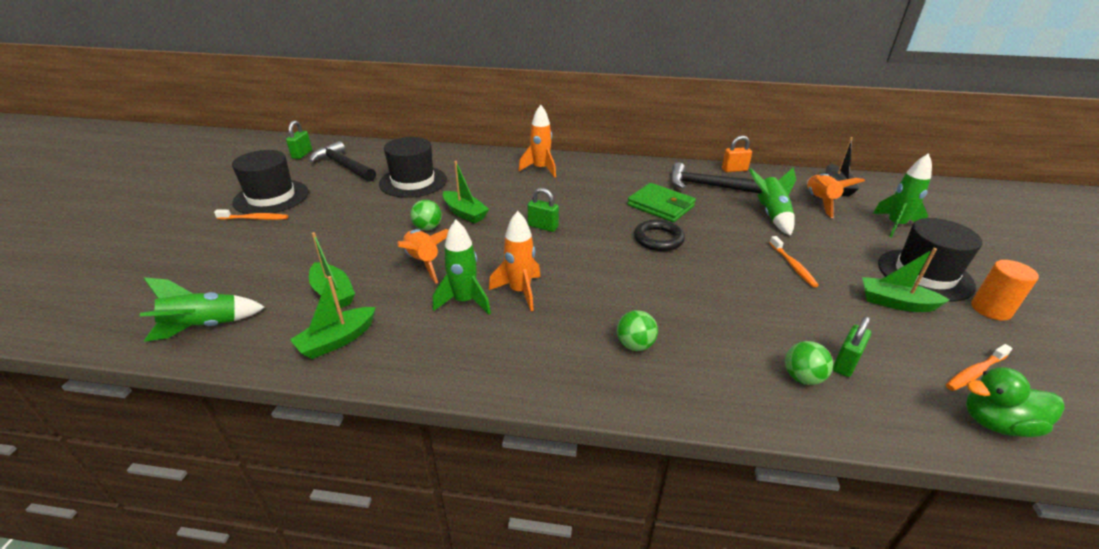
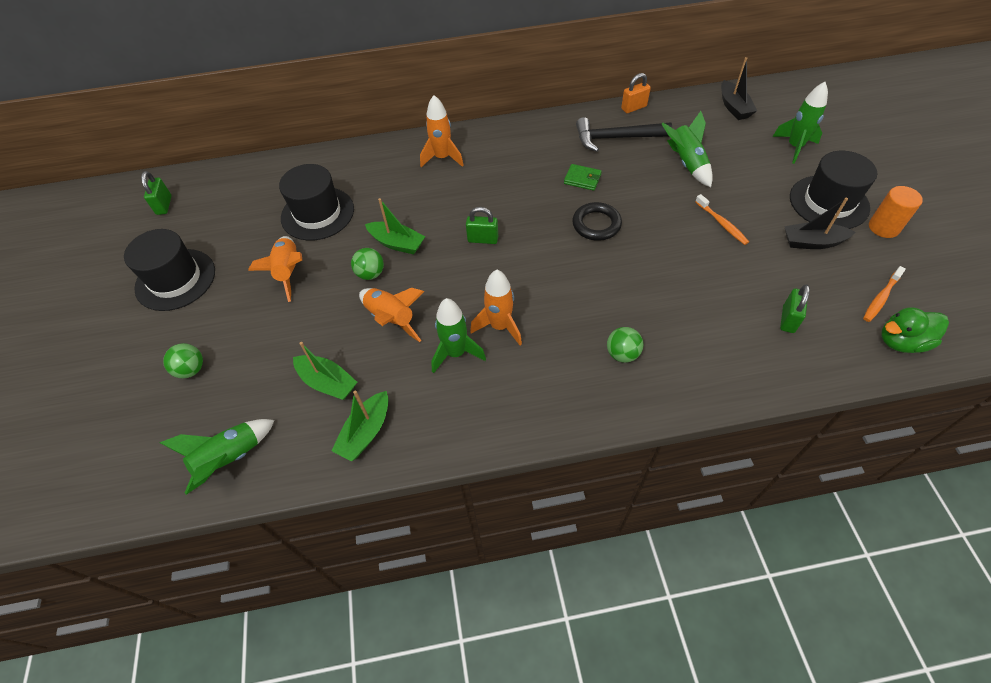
camera: 15 degrees left, 20 degrees up
orange toothbrush [214,210,288,220] -> none
black hammer [309,141,376,182] -> none
green wallet [627,183,696,222] -> green wallet [564,164,602,191], size x0.59
green ball [785,341,833,385] -> green ball moved to [163,343,203,379]
orange rocket [807,174,865,218] -> orange rocket moved to [248,236,302,302]
green boat [862,248,949,312] -> black boat [784,198,855,249]

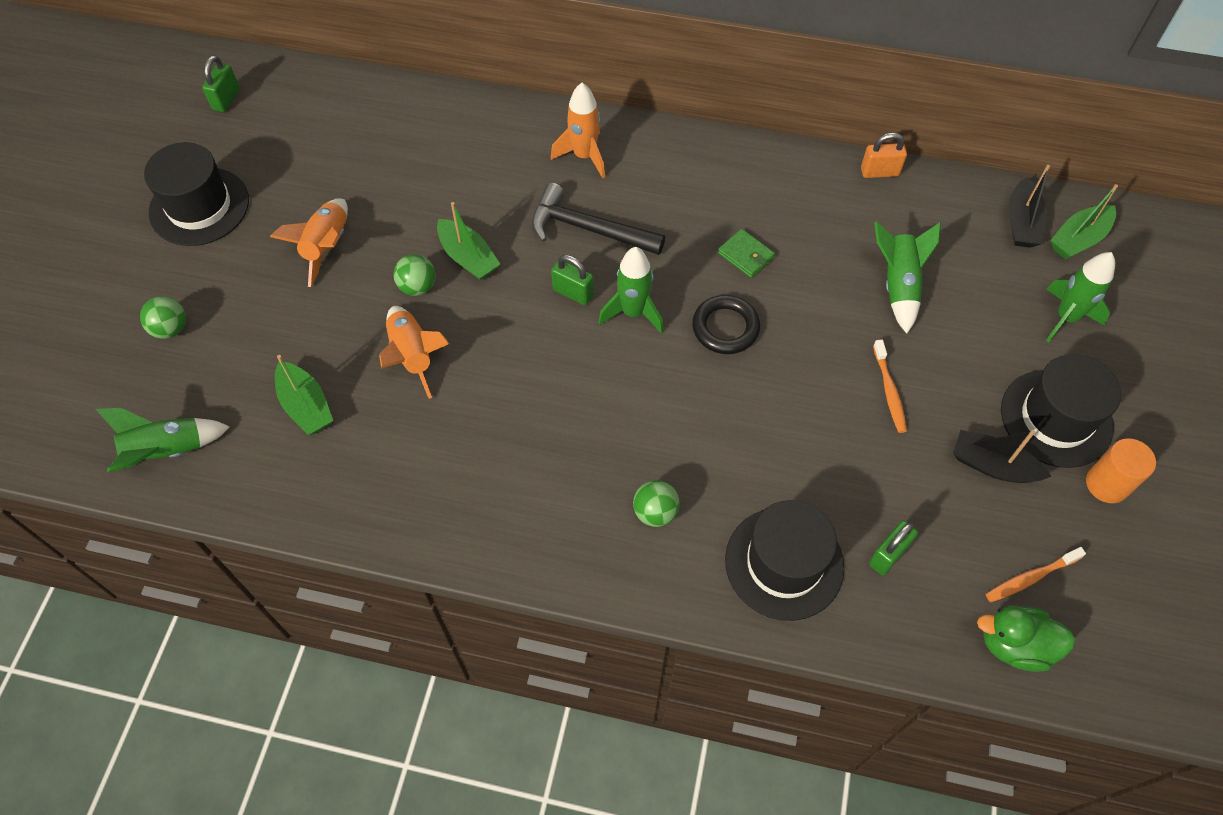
camera: 20 degrees right, 5 degrees up
black hat [279,164,354,241] -> black hat moved to [725,500,844,621]
green boat [331,390,388,461] -> green boat moved to [1051,184,1118,259]
green rocket [431,298,486,373] -> green rocket moved to [598,247,664,334]
orange rocket [470,270,522,345] -> none
black hammer [576,117,672,152] -> black hammer moved to [532,183,665,255]

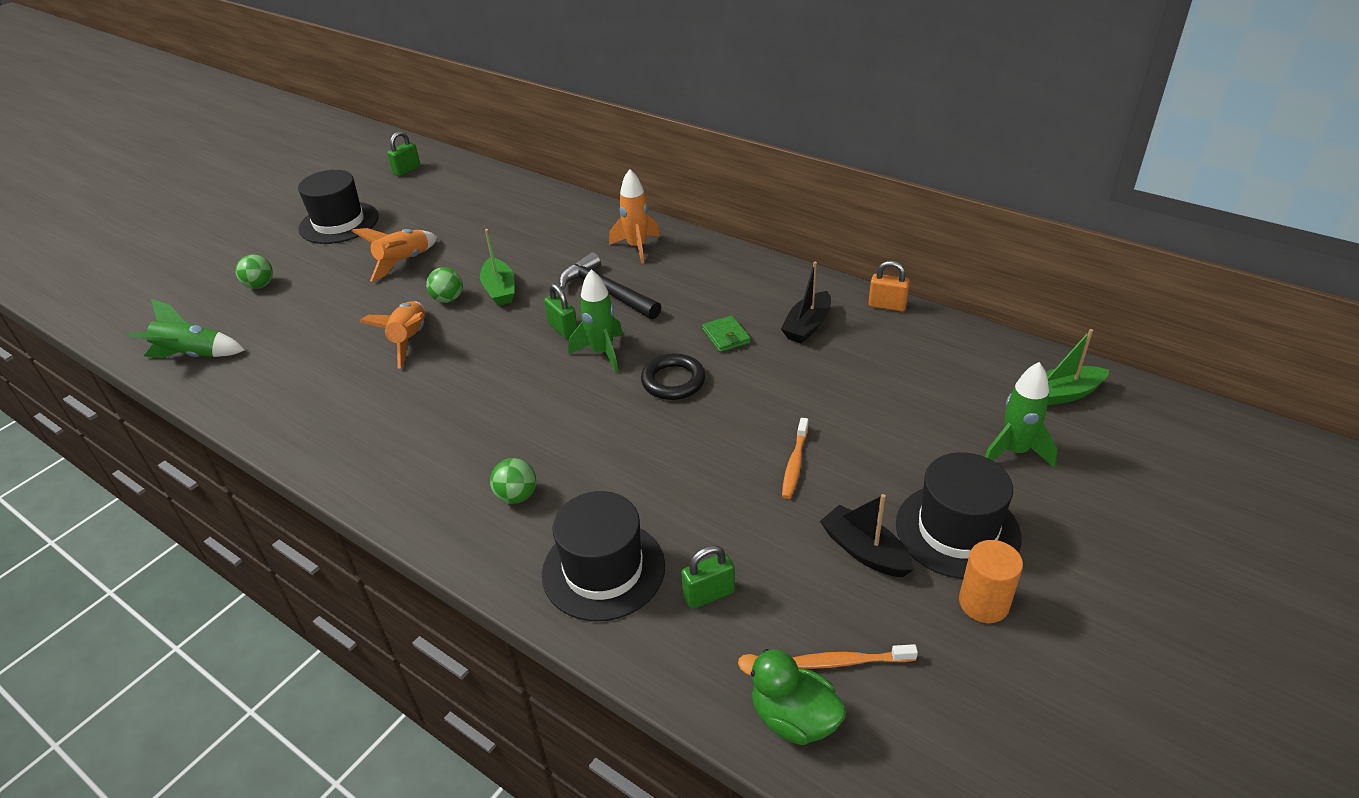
camera: 25 degrees right, 20 degrees down
green boat [275,355,333,435] -> none
green rocket [874,221,941,334] -> none
black boat [1008,165,1050,248] -> black boat moved to [781,262,831,344]

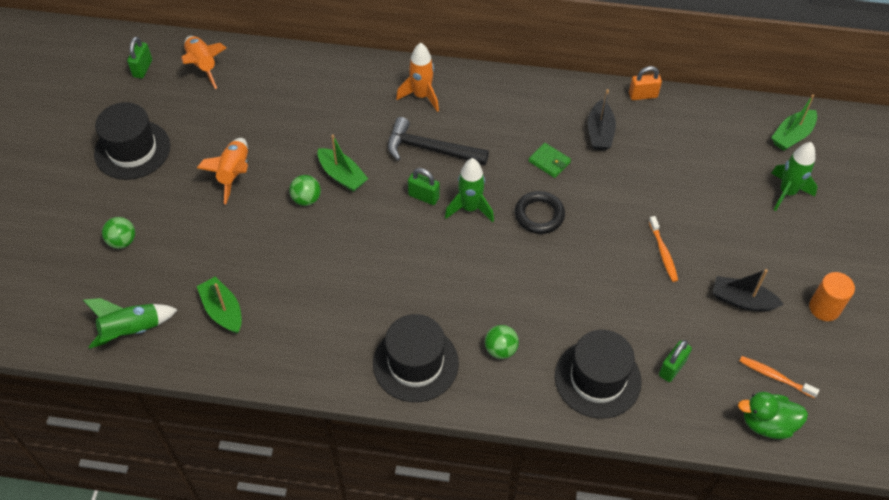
camera: 30 degrees left, 15 degrees up
orange rocket [359,301,425,369] -> orange rocket moved to [181,36,226,89]
orange toothbrush [792,644,918,669] -> orange toothbrush turned 60 degrees clockwise [739,356,819,398]
black hat [896,452,1022,579] -> black hat moved to [373,314,459,402]
none -> green boat [197,276,242,334]

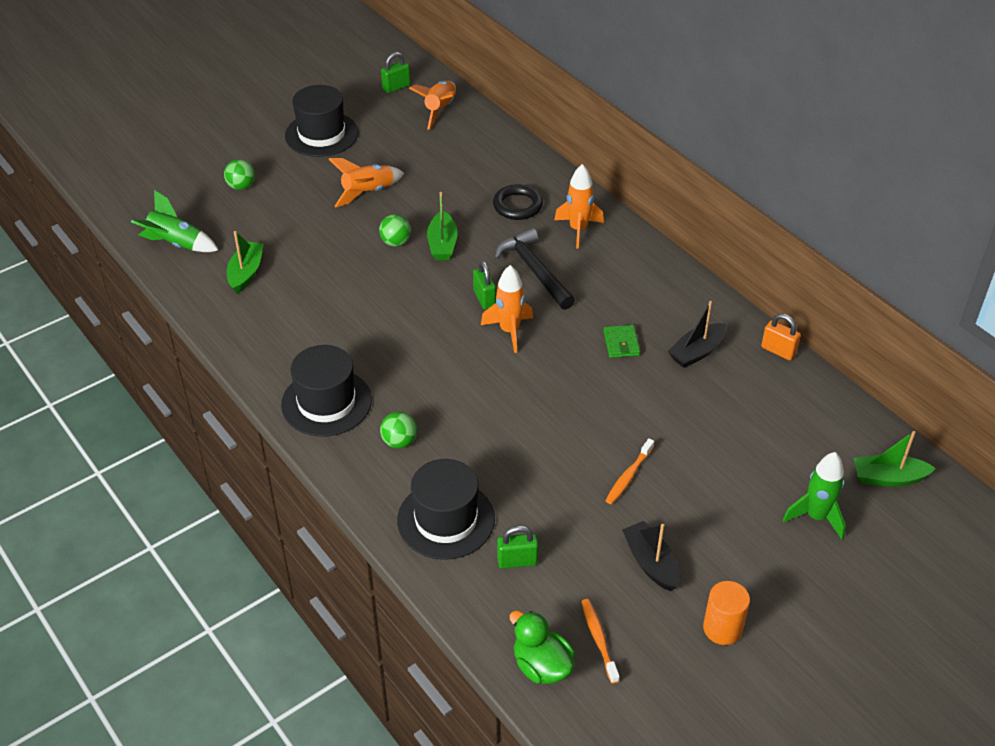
camera: 45 degrees right, 10 degrees down
green rocket [445,158,494,222] -> orange rocket [481,265,533,353]
black ring [515,191,565,234] -> black ring moved to [493,184,543,220]

